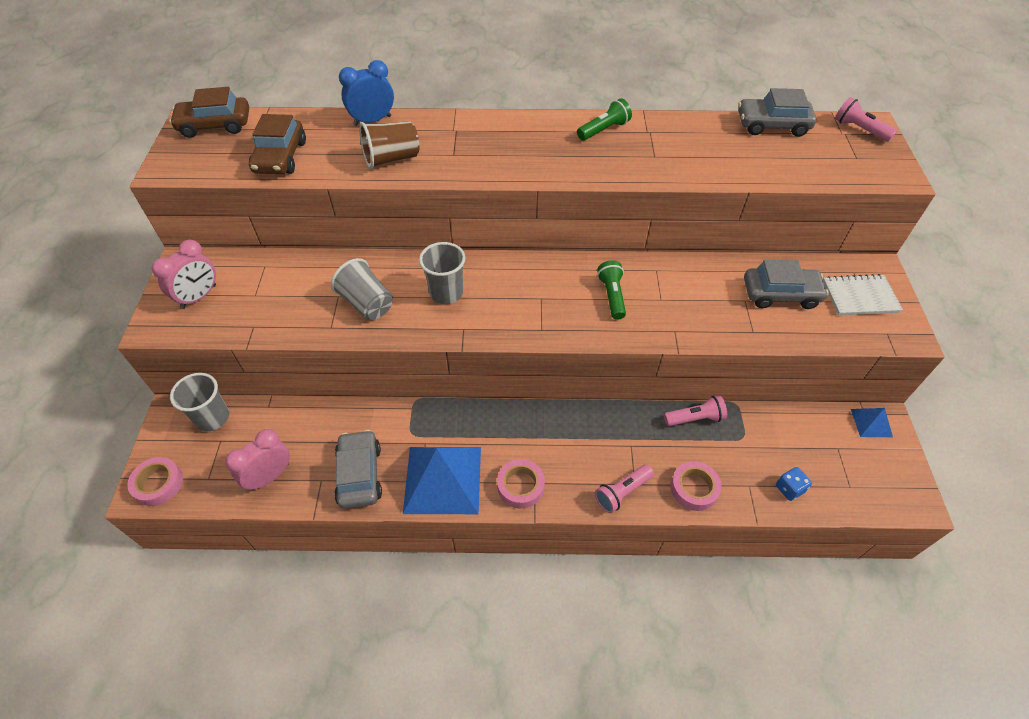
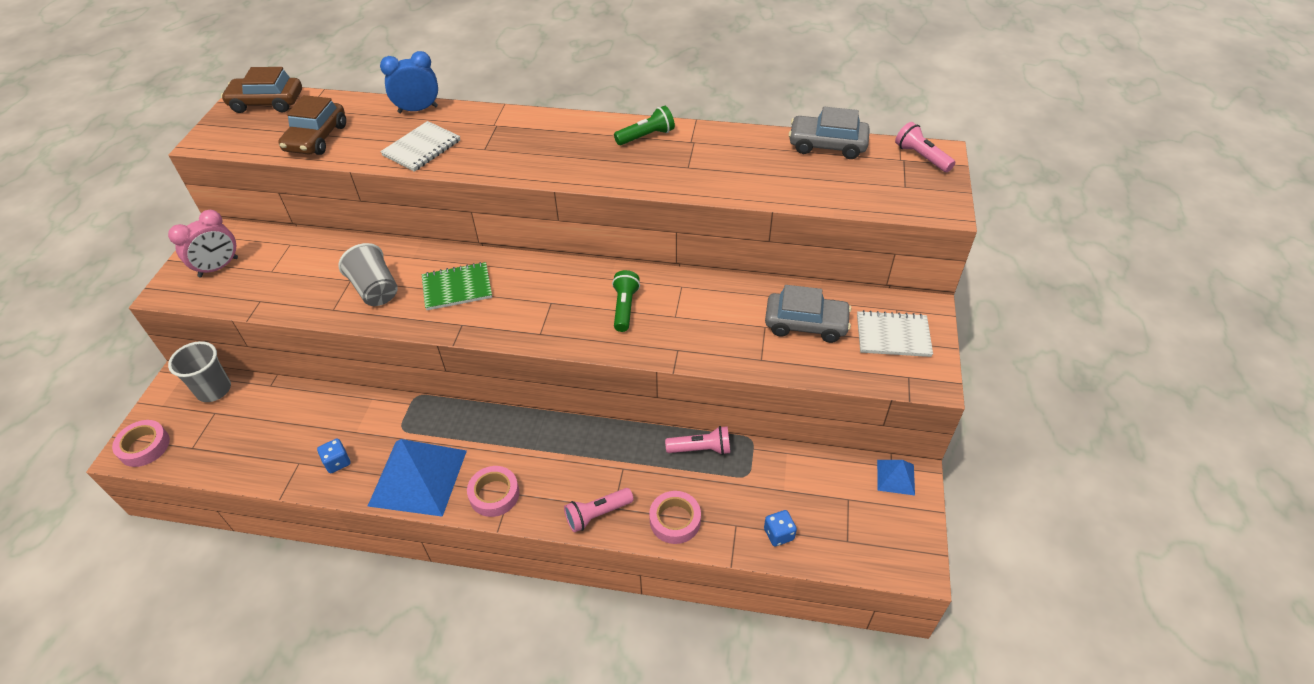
camera: 10 degrees right, 5 degrees down
pink clock [225,429,290,491] -> none
grey car [334,430,382,509] -> blue dice [317,438,350,473]
brown cup [359,121,419,169] -> white notebook [380,121,460,172]
grey cup [419,242,466,304] -> green notebook [422,262,492,310]

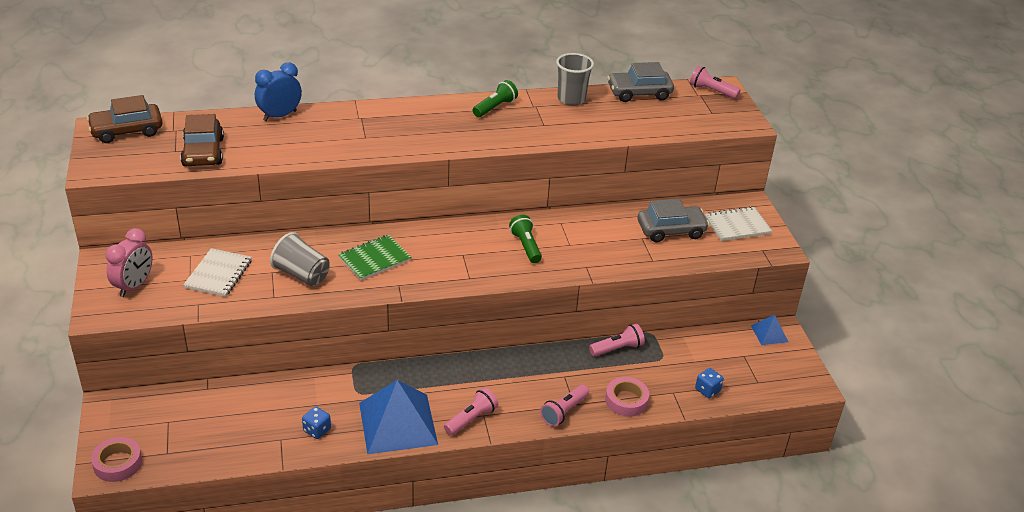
camera: 25 degrees left, 10 degrees down
grey cup [168,341,231,402] -> grey cup moved to [556,53,594,106]
white notebook [380,121,460,172] -> white notebook moved to [183,248,252,297]
pink tape [467,466,519,517] -> pink flashlight [444,387,498,435]

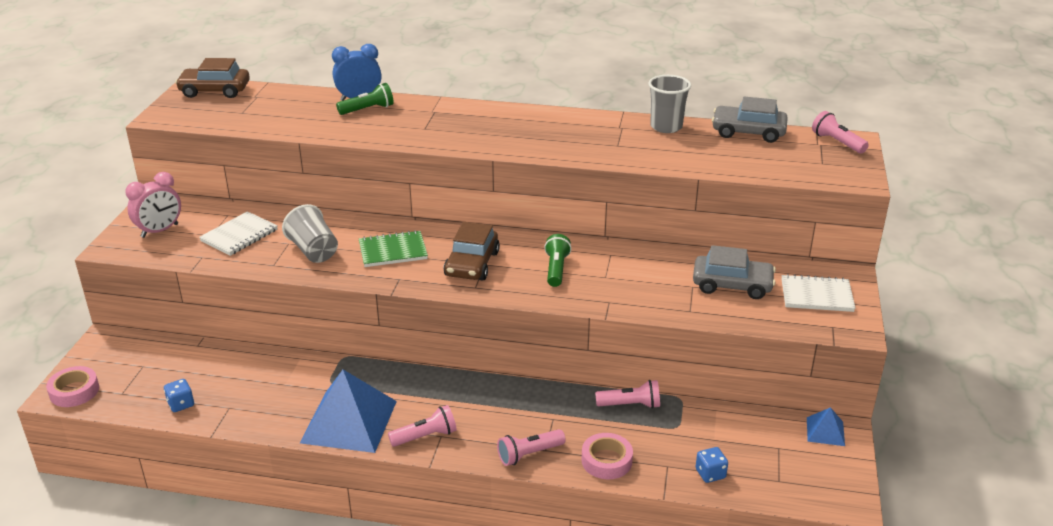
camera: 25 degrees right, 5 degrees down
brown car [180,114,224,166] -> brown car moved to [444,222,500,281]
blue dice [302,407,331,439] -> blue dice moved to [164,379,194,412]
green flashlight [473,80,518,117] -> green flashlight moved to [336,83,394,115]

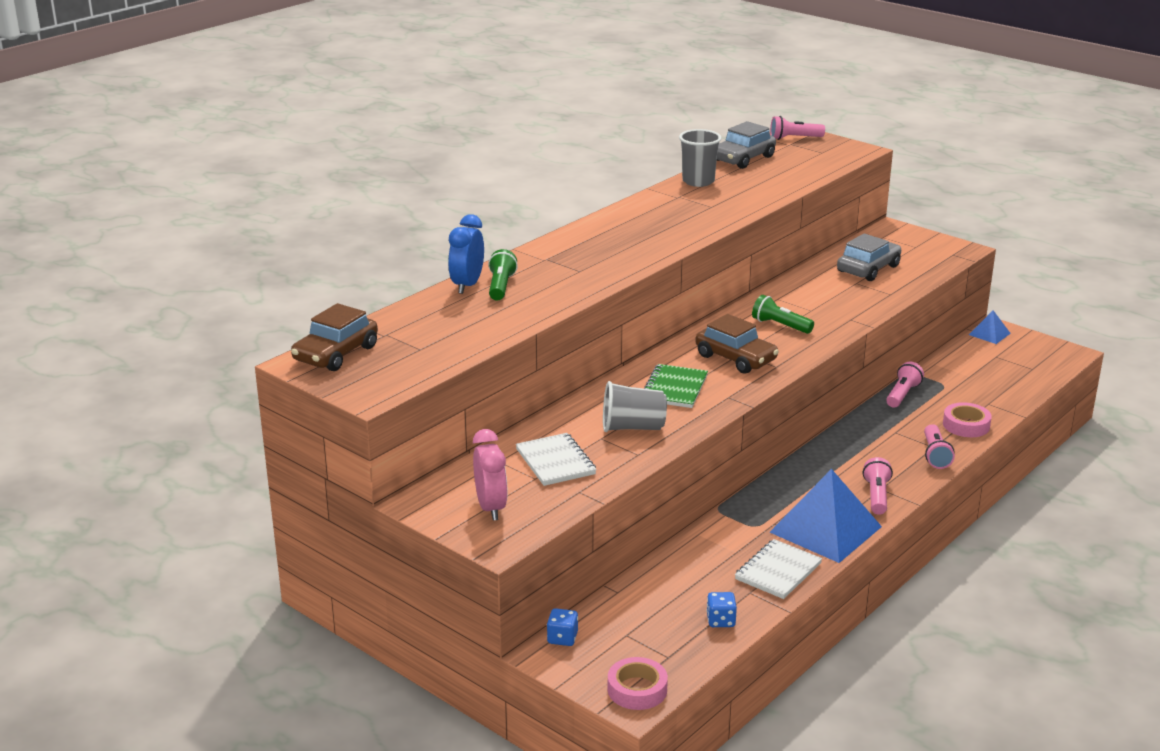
camera: 60 degrees left, 5 degrees down
blue dice [695,447,728,483] -> blue dice moved to [547,608,578,646]
white notebook [781,274,855,312] -> white notebook moved to [735,539,822,599]

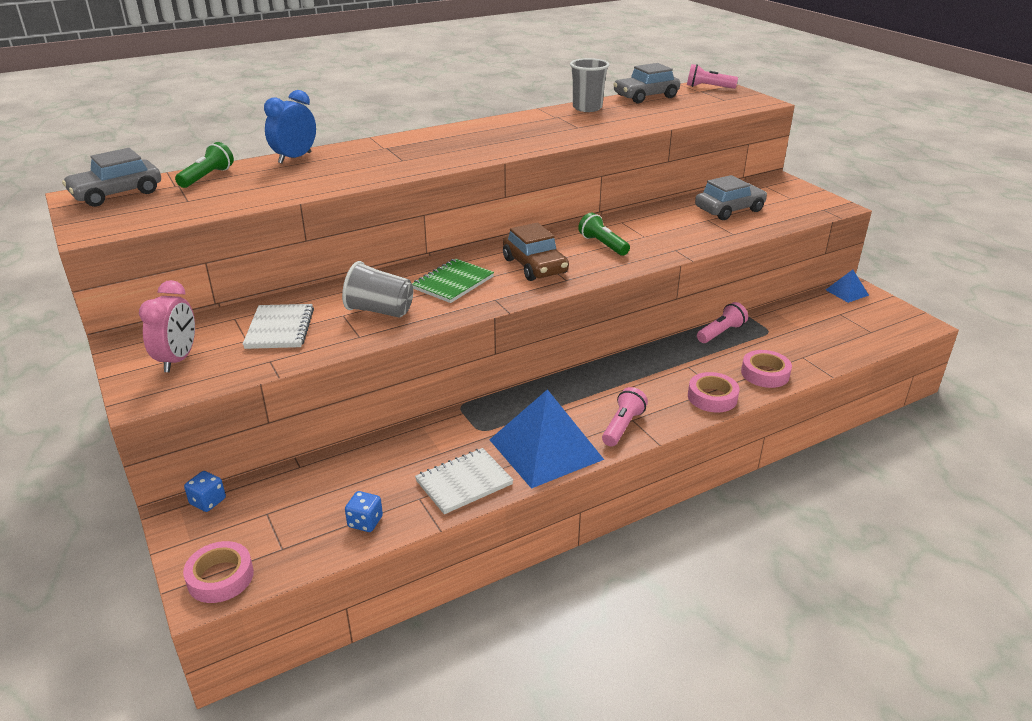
camera: 20 degrees right, 5 degrees up
brown car [291,303,378,371] -> grey car [62,148,161,207]
green flashlight [488,249,518,300] -> green flashlight moved to [175,142,234,188]
pink flashlight [924,424,955,469] -> pink tape [688,372,740,412]

